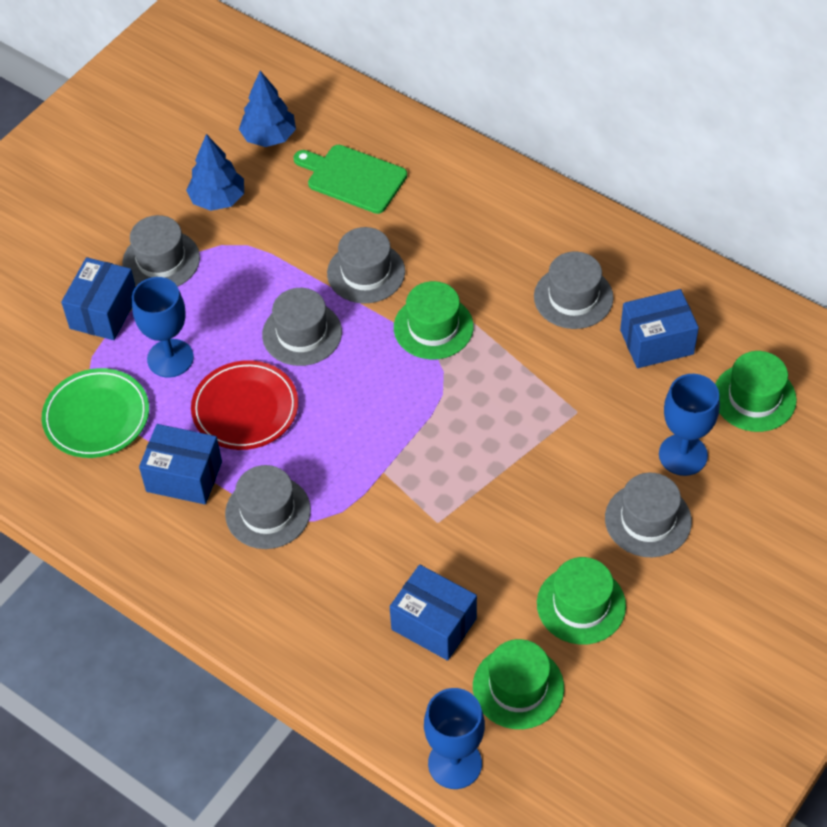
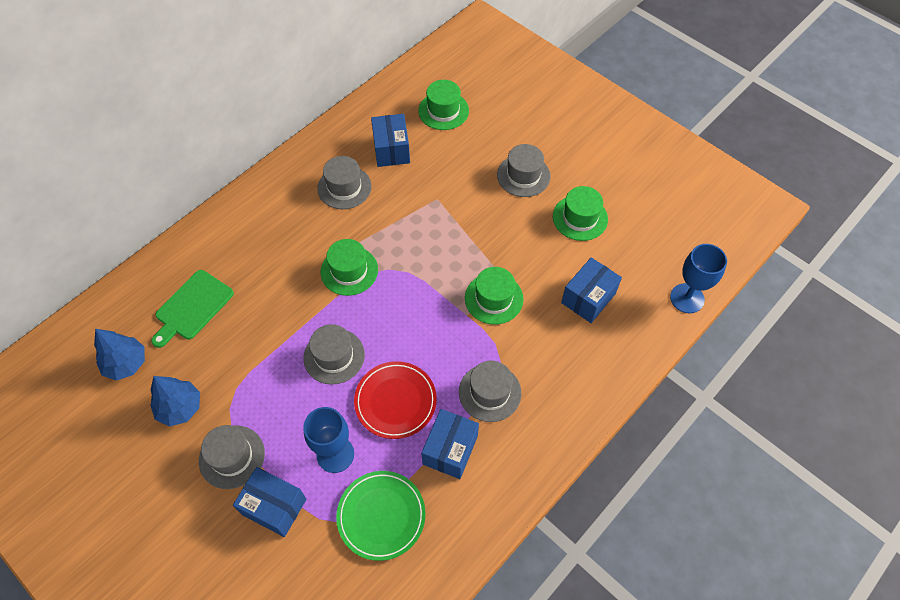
camera: 85 degrees left, 5 degrees up
grey hat [327,227,405,304] -> none
green hat [473,639,564,729] -> green hat moved to [465,267,524,325]
blue goblet [659,374,720,476] -> none

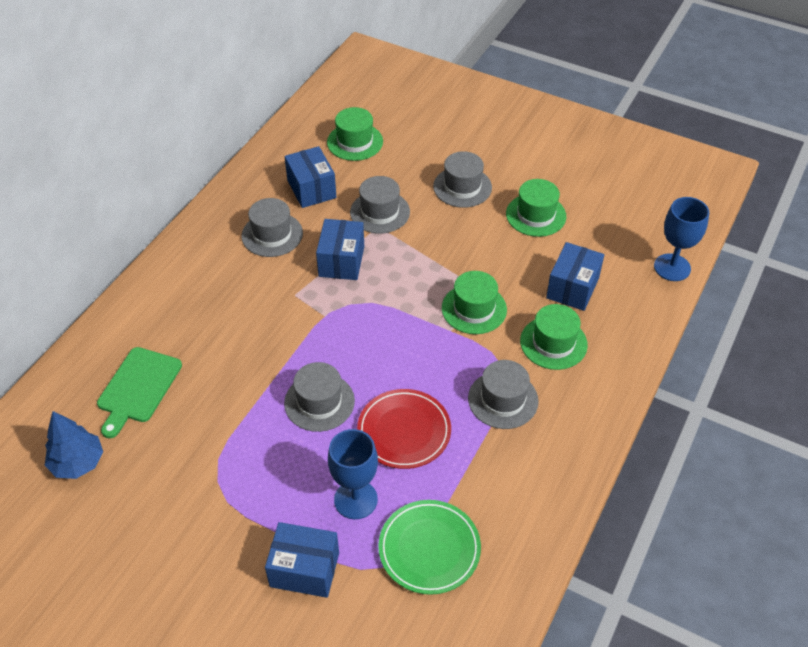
camera: 15 degrees left, 10 degrees down
blue tree [150,376,200,427] -> none
grey hat [199,425,265,489] -> grey hat moved to [350,176,410,234]
green hat [321,239,378,296] -> green hat moved to [520,304,588,370]
blue box [421,409,479,479] -> blue box moved to [316,219,364,280]

